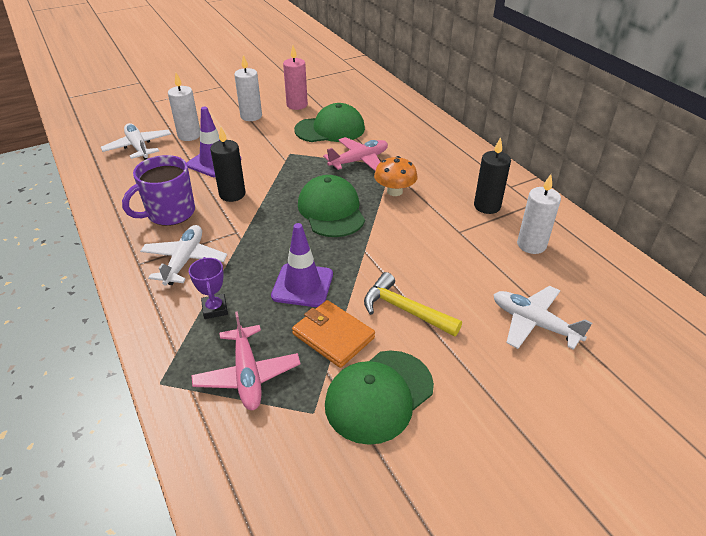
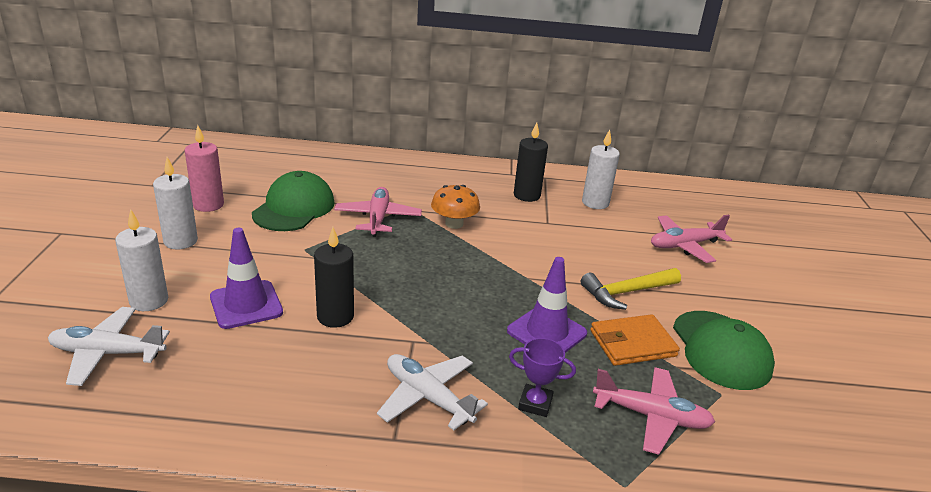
camera: 60 degrees left, 10 degrees down
purple mug [122,155,195,226] -> none
green cap [298,175,365,237] -> none
white plane [494,286,592,350] -> pink plane [651,215,732,263]

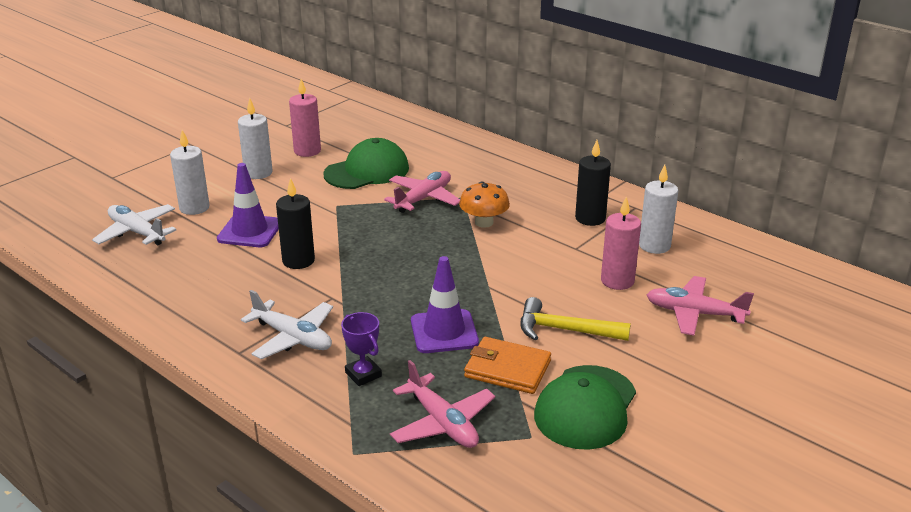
camera: 40 degrees right, 0 degrees up
white plane [377,354,488,430] -> white plane turned 135 degrees clockwise [241,290,333,359]
none -> pink candle [601,196,641,290]

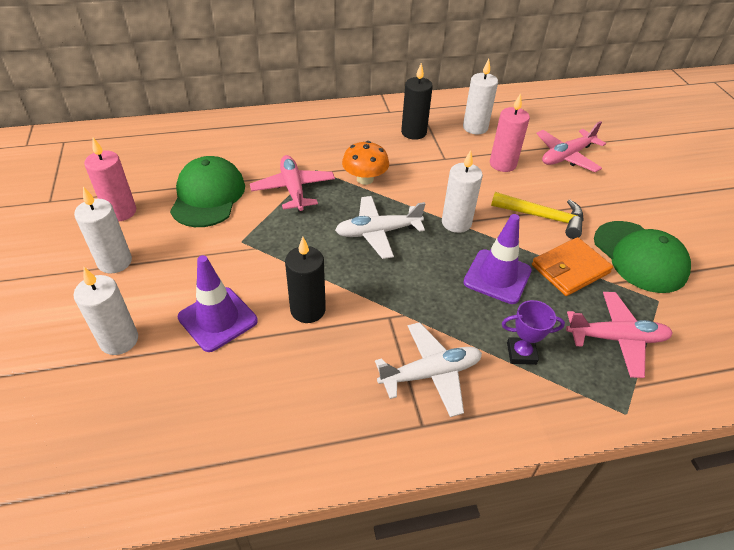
camera: 55 degrees left, 15 degrees up
white plane [92,204,176,245] -> white plane moved to [335,196,425,259]
yellow hammer [521,297,631,341] -> yellow hammer turned 120 degrees counterclockwise [491,192,584,239]
none -> white candle [442,150,483,233]

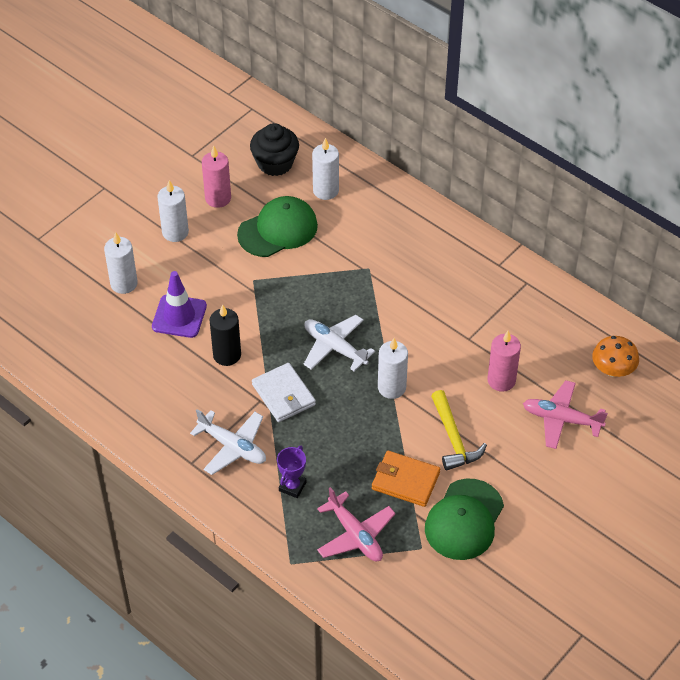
camera: 55 degrees right, 5 degrees up
pink plane [250,155,335,211] -> none
orange mushroom [342,141,389,185] -> orange mushroom moved to [592,336,639,377]
black candle [401,63,433,140] -> none
white candle [463,59,498,134] -> white candle moved to [312,138,339,200]
purple traffic cone [463,214,532,304] -> none
purple trophy [502,300,565,365] -> purple trophy turned 60 degrees clockwise [277,446,306,498]
none -> black cupcake [250,123,299,176]
none -> white wallet [252,363,316,422]

